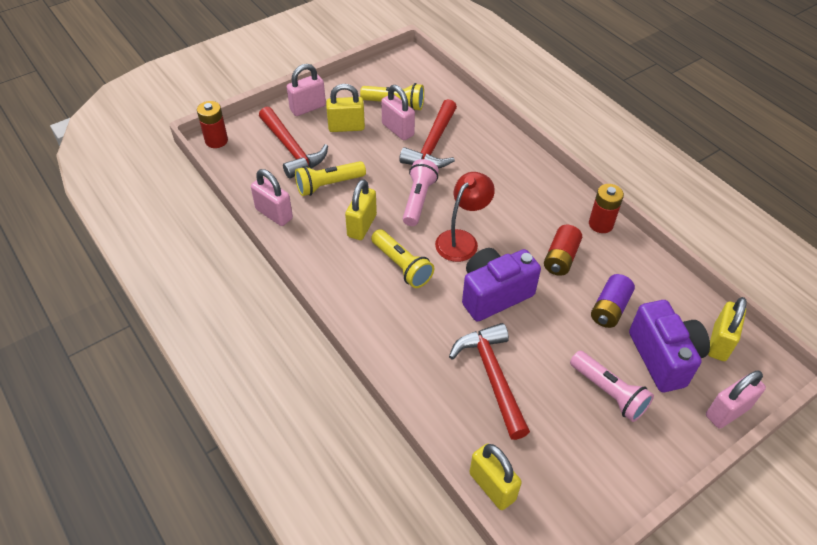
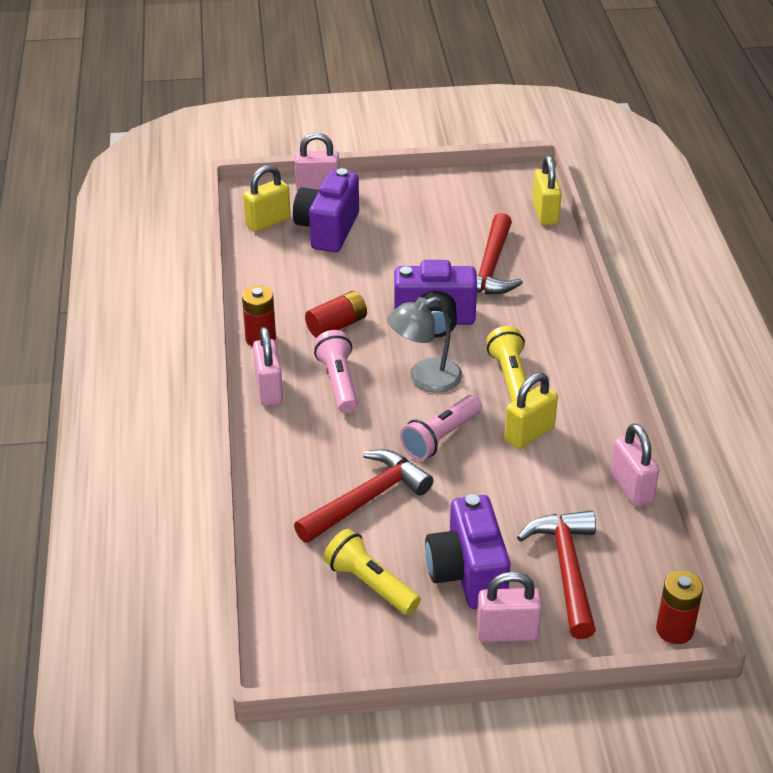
camera: 150 degrees left, 10 degrees down
yellow flashlight [295,161,366,196] -> none
yellow padlock [326,84,365,132] -> purple camera [425,494,511,609]
pink padlock [381,85,415,140] -> pink padlock moved to [253,327,283,406]
red lamp [435,172,495,262] -> grey lamp [387,297,463,392]
pink flashlight [570,351,654,422] -> pink flashlight moved to [314,330,358,413]
purple battery [591,274,635,328] -> none

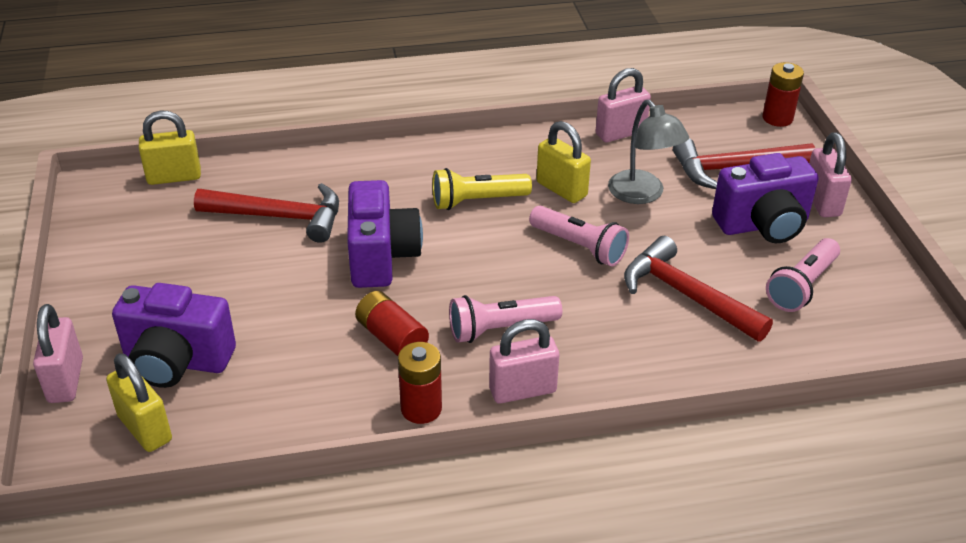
camera: 95 degrees left, 0 degrees up
yellow flashlight [324,529,421,615] -> pink flashlight [766,238,840,312]
grey lamp [387,297,463,392] -> grey lamp moved to [608,100,689,204]

